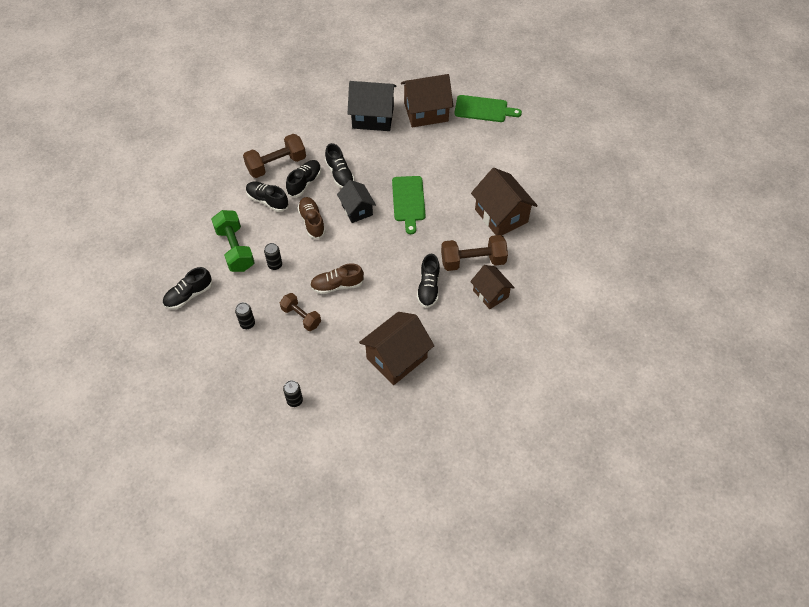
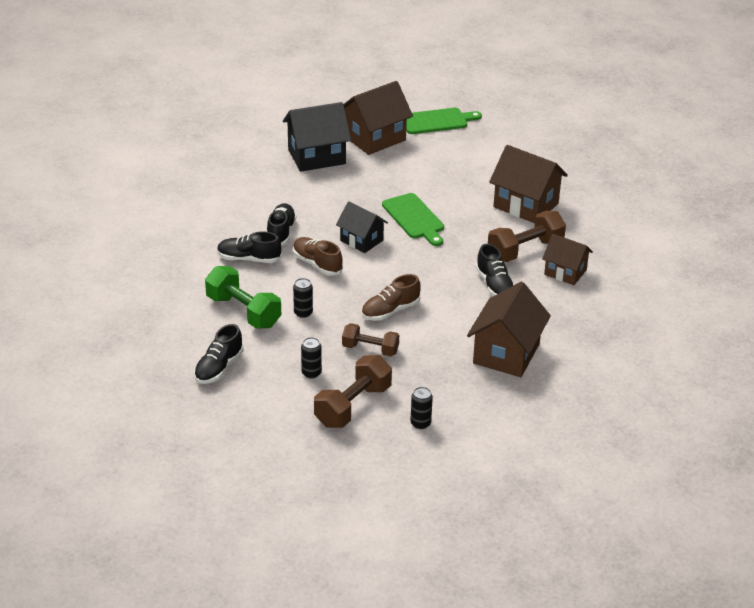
camera: 25 degrees left, 20 degrees down
brown dumbbell [243,134,306,178] -> brown dumbbell moved to [314,355,392,428]
black shoe [325,143,355,188] -> none

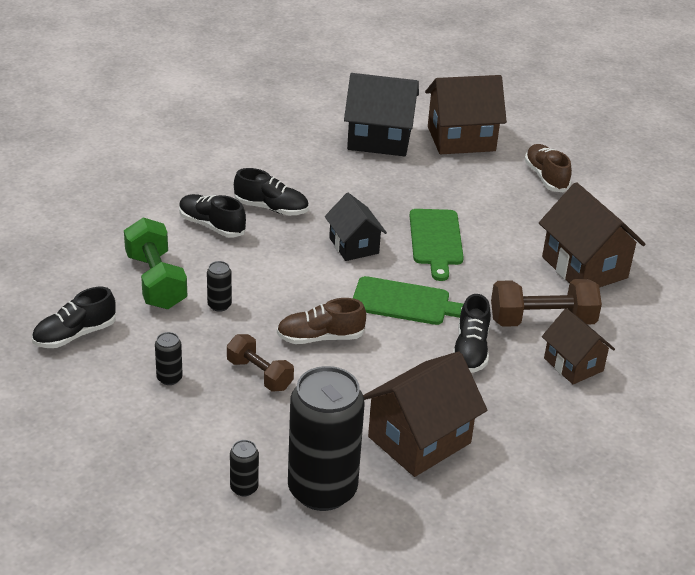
camera: 25 degrees right, 0 degrees up
black shoe [267,203,296,245] -> black shoe turned 75 degrees clockwise [234,168,308,215]
brown shoe [293,237,343,276] -> brown shoe moved to [525,144,572,192]
brown dumbbell [314,355,392,428] -> none
green cutting board [406,108,482,134] -> green cutting board moved to [353,276,463,325]
none -> black can [288,366,365,511]

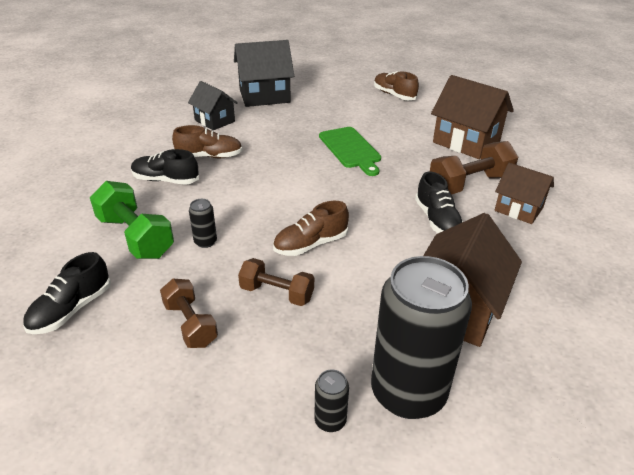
camera: 20 degrees left, 0 degrees up
black can [155,332,183,385] -> brown dumbbell [160,279,218,348]
black shoe [234,168,308,215] -> brown shoe [172,125,243,158]
black house [325,193,387,261] -> black house moved to [188,81,238,130]
green cutting board [353,276,463,325] -> none
brown house [425,75,507,154] -> none

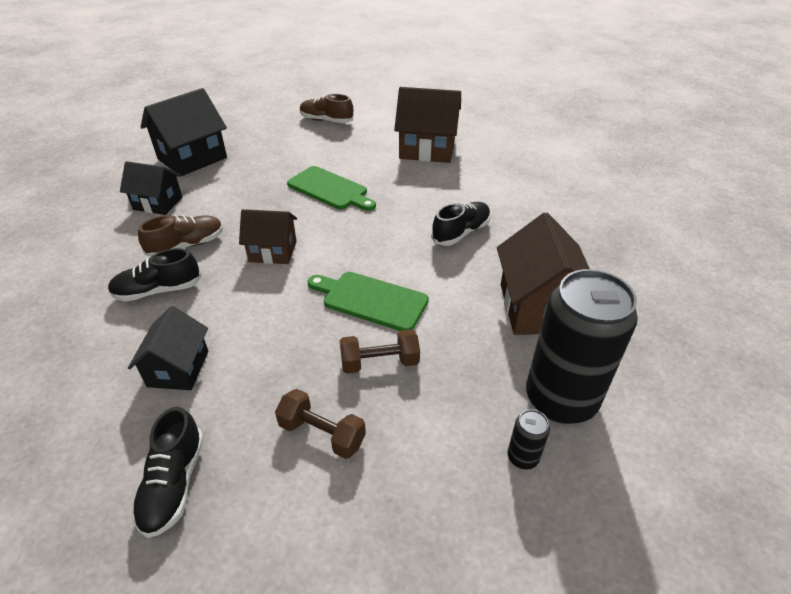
camera: 30 degrees left, 5 degrees up
green dumbbell [90,181,174,259] -> black house [128,306,208,390]
black can [189,199,217,248] -> none
brown shoe [273,201,349,256] -> green cutting board [308,272,429,331]
black shoe [415,171,463,233] -> black shoe turned 90 degrees counterclockwise [431,202,491,246]
brown dumbbell [430,141,518,195] -> none
brown house [494,163,554,224] -> brown house moved to [239,209,297,264]

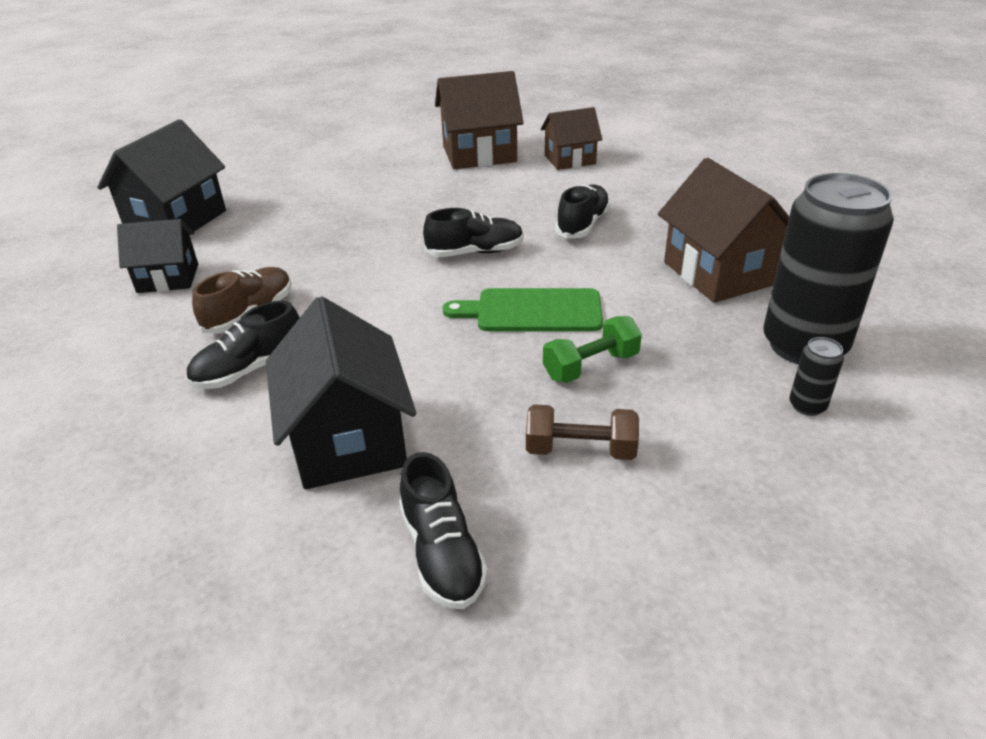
camera: 20 degrees left, 5 degrees down
black house [128,306,208,390] -> black house [266,296,416,489], size x1.59
brown house [239,209,297,264] -> brown house moved to [541,107,602,170]
green cutting board [287,166,376,211] -> none
brown shoe [300,94,353,123] -> none
brown dumbbell [340,329,420,373] -> green dumbbell [543,316,642,383]
none -> black shoe [423,208,524,257]

